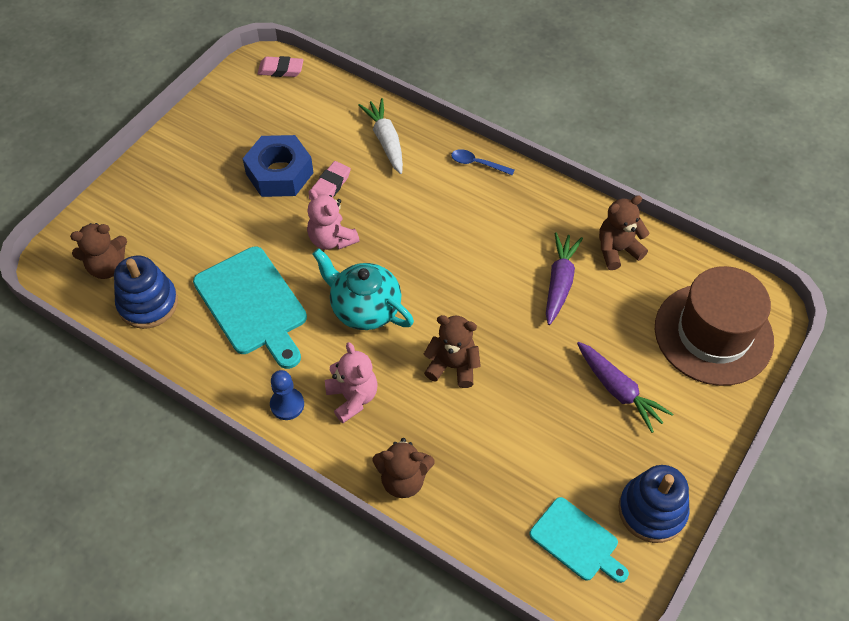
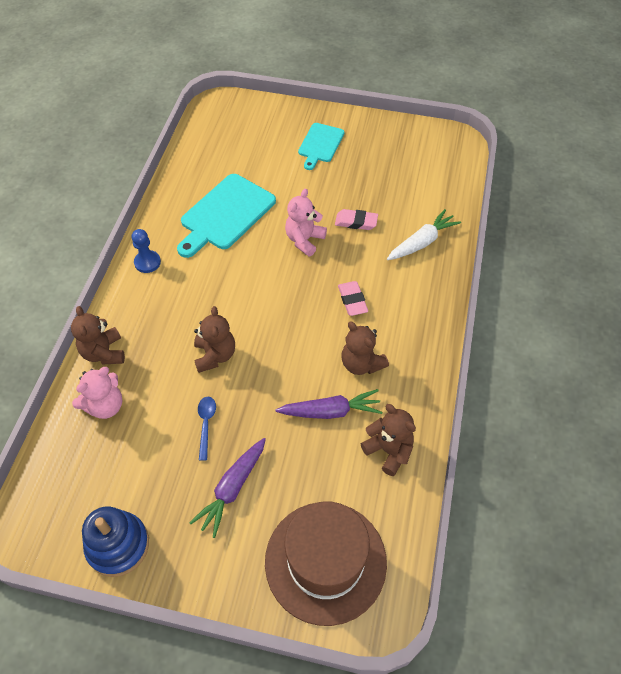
camera: 70 degrees right, 0 degrees up
brown teddy bear [70,223,127,279] -> brown teddy bear moved to [342,321,389,375]
blue stacking toy [114,256,178,329] -> none
blue nut [242,135,314,197] -> none
pink eraser [258,56,303,77] -> pink eraser moved to [338,281,368,316]
turquoise teapot [312,248,414,330] -> none
pink teddy bear [325,342,378,423] -> pink teddy bear moved to [72,367,123,419]
blue spoon [451,149,514,175] -> blue spoon moved to [198,397,216,461]
turquoise cutting board [529,497,629,583] -> turquoise cutting board moved to [298,123,344,170]

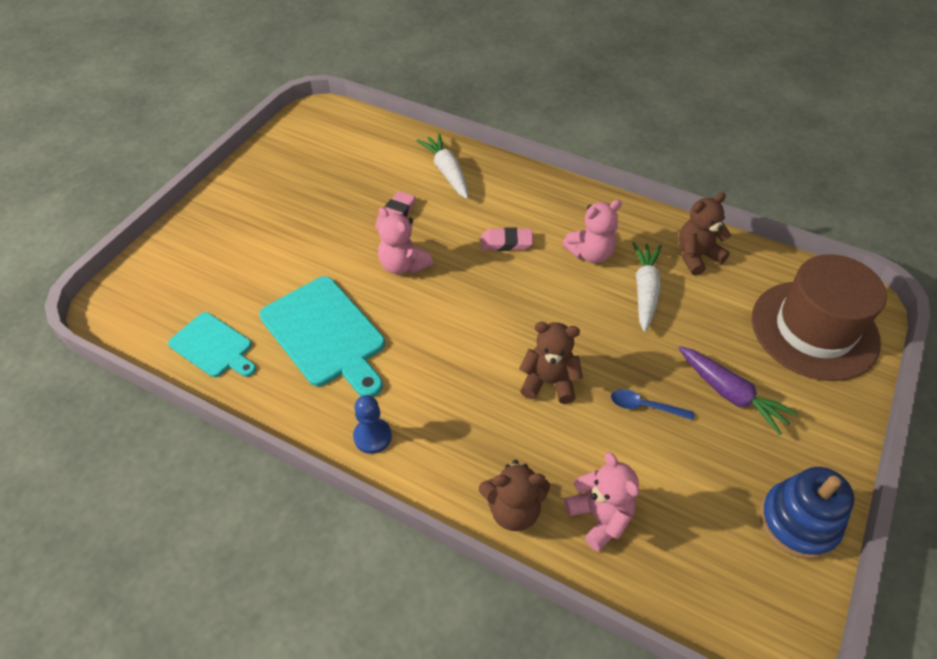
camera: 75 degrees left, 5 degrees down
purple carrot [275,389,382,419] -> white carrot [632,242,662,332]
turquoise cutting board [298,123,344,170] -> turquoise cutting board moved to [168,312,256,377]
brown teddy bear [342,321,389,375] -> pink teddy bear [562,200,622,263]

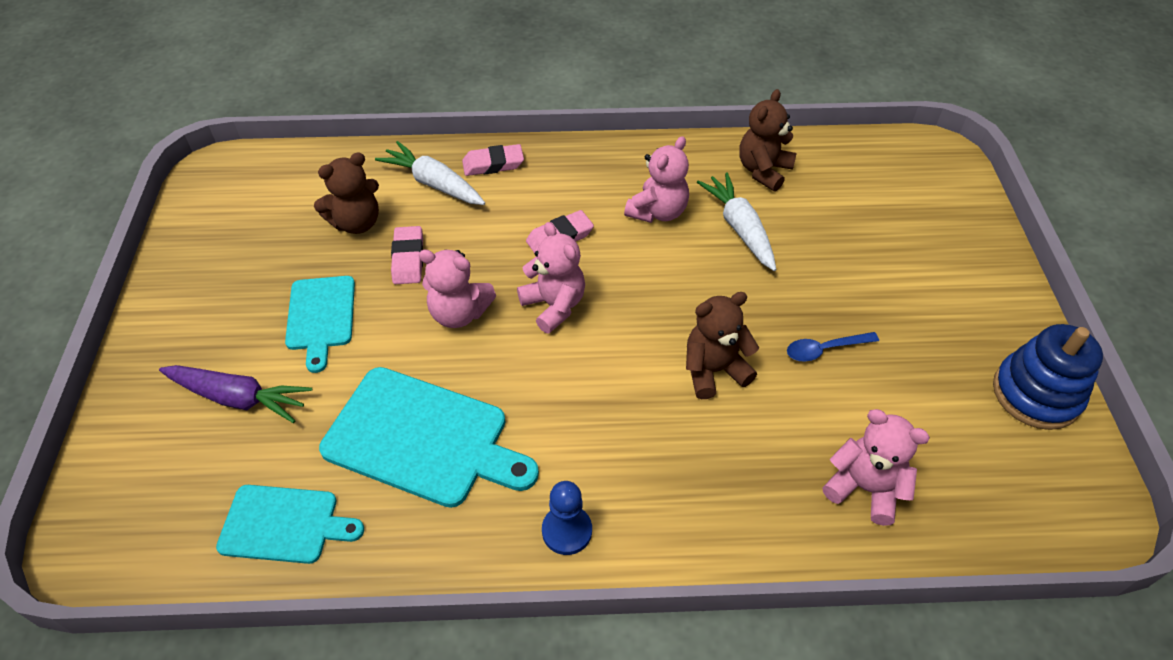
camera: 30 degrees left, 0 degrees up
brown teddy bear [479,460,550,531] -> brown teddy bear moved to [314,152,379,234]
purple carrot [678,346,798,435] -> purple carrot moved to [159,365,312,423]
brown hat [752,254,887,381] -> none
none -> turquoise cutting board [285,276,355,373]
none -> pink eraser [462,144,524,176]
none -> pink teddy bear [517,222,585,333]

